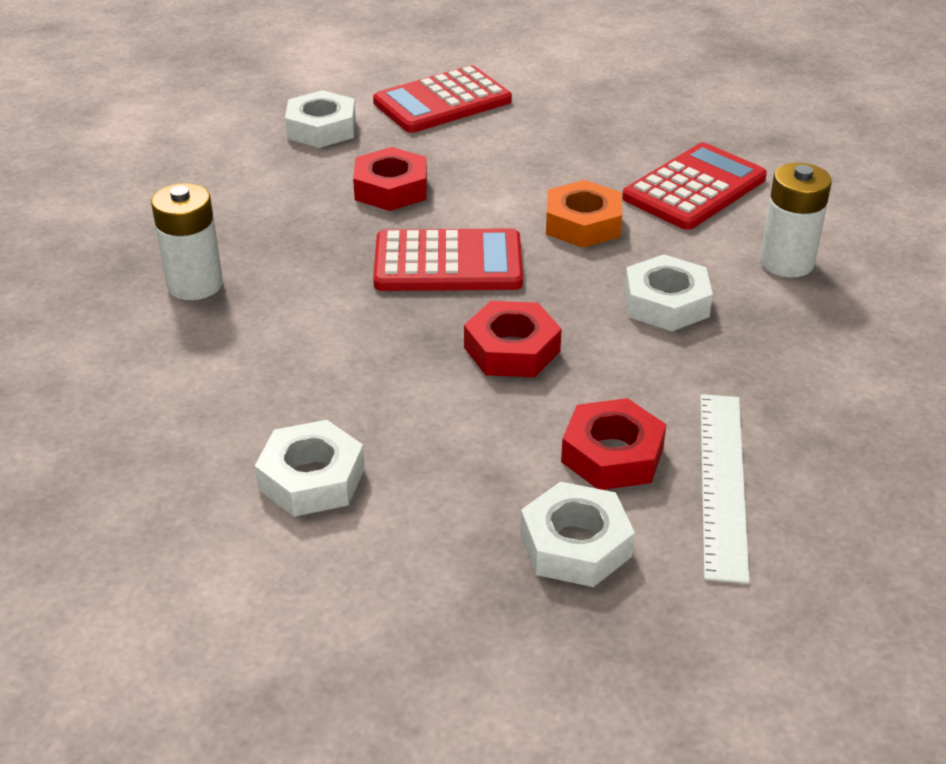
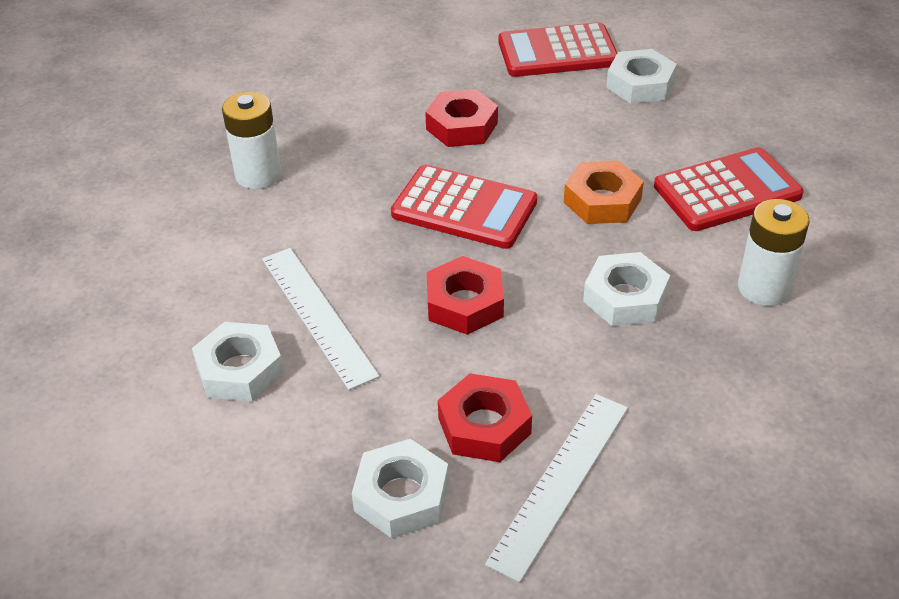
camera: 25 degrees right, 5 degrees up
white nut [285,90,356,148] -> white nut moved to [606,49,677,104]
none -> white ruler [262,248,379,390]

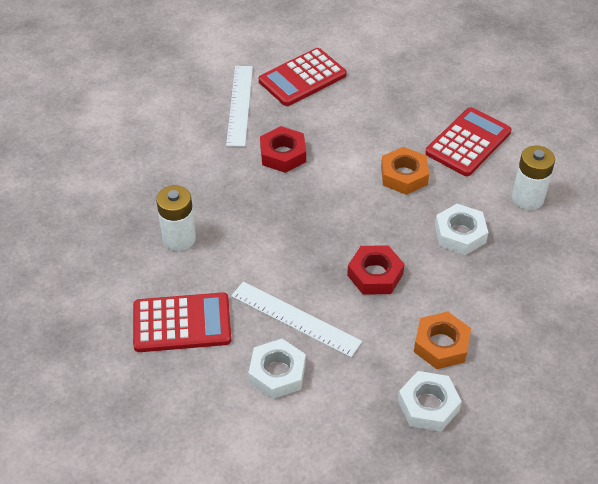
camera: 30 degrees left, 5 degrees up
red calculator [391,164,537,249] -> red calculator moved to [133,292,231,352]
red nut [438,373,532,462] -> orange nut [414,311,471,369]
white ruler [485,394,628,582] -> white ruler moved to [226,66,253,147]
white nut [606,49,677,104] -> none

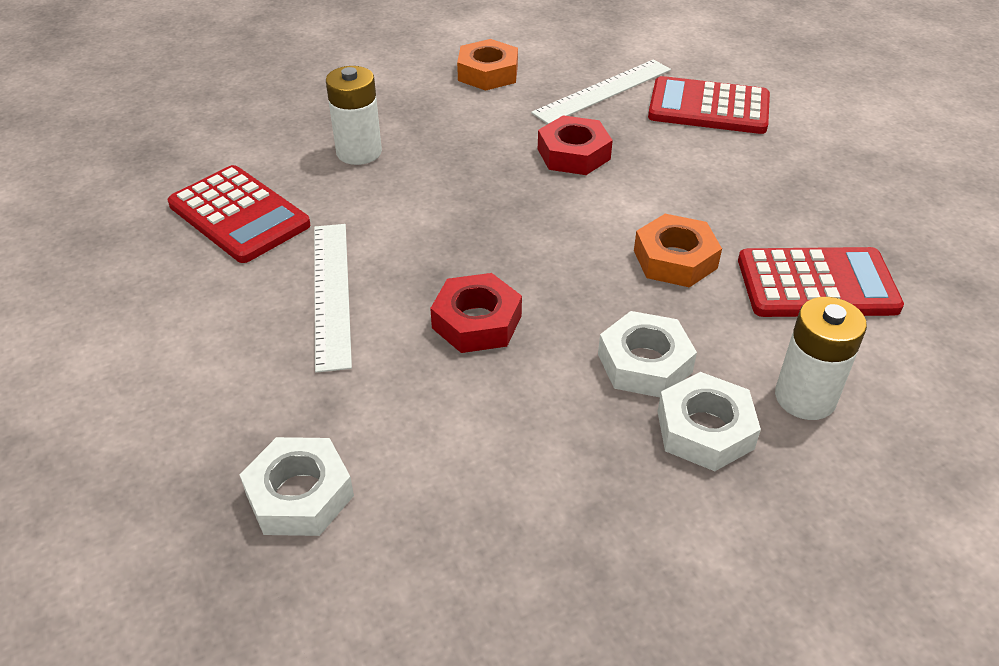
camera: 50 degrees right, 5 degrees down
white nut [248,339,306,399] -> white nut moved to [657,372,761,471]
orange nut [414,311,471,369] -> orange nut moved to [457,39,518,91]

